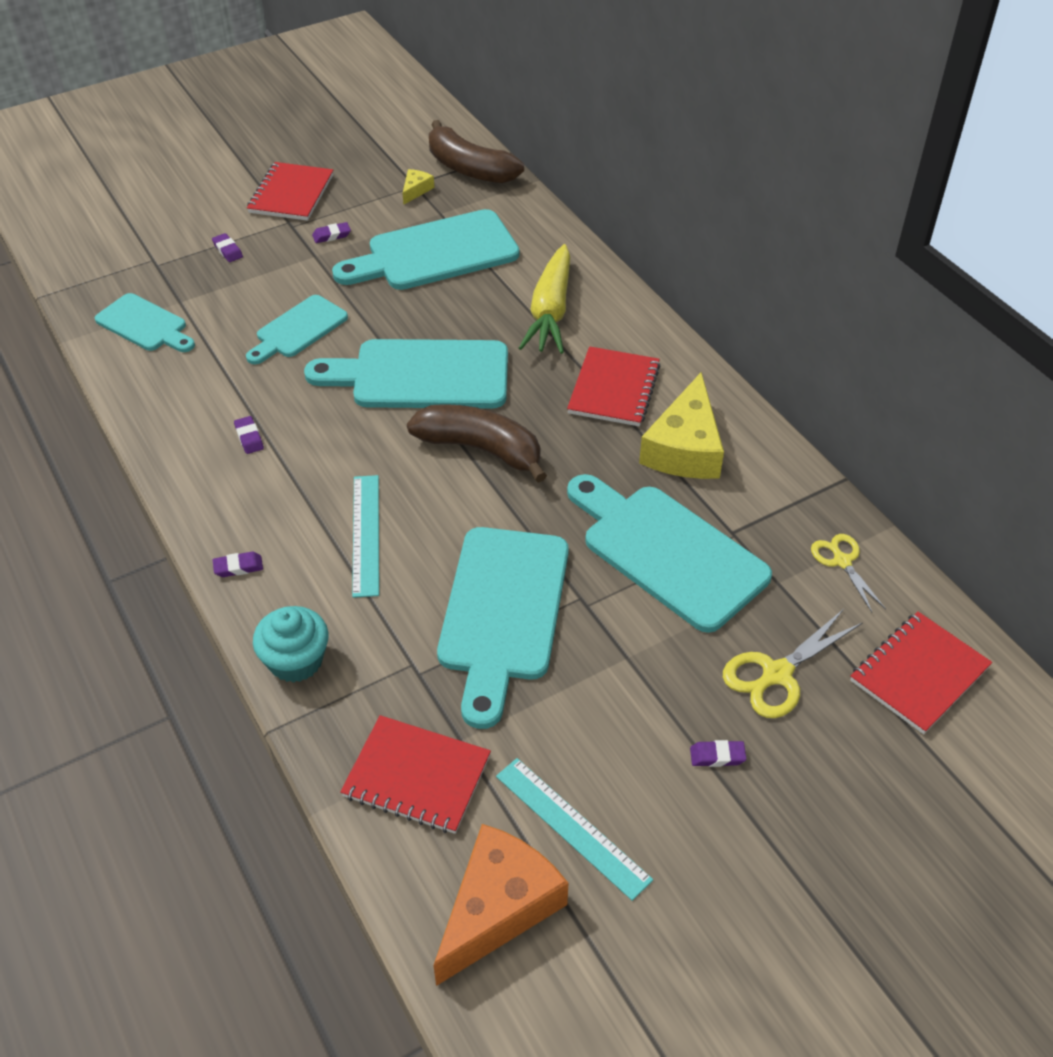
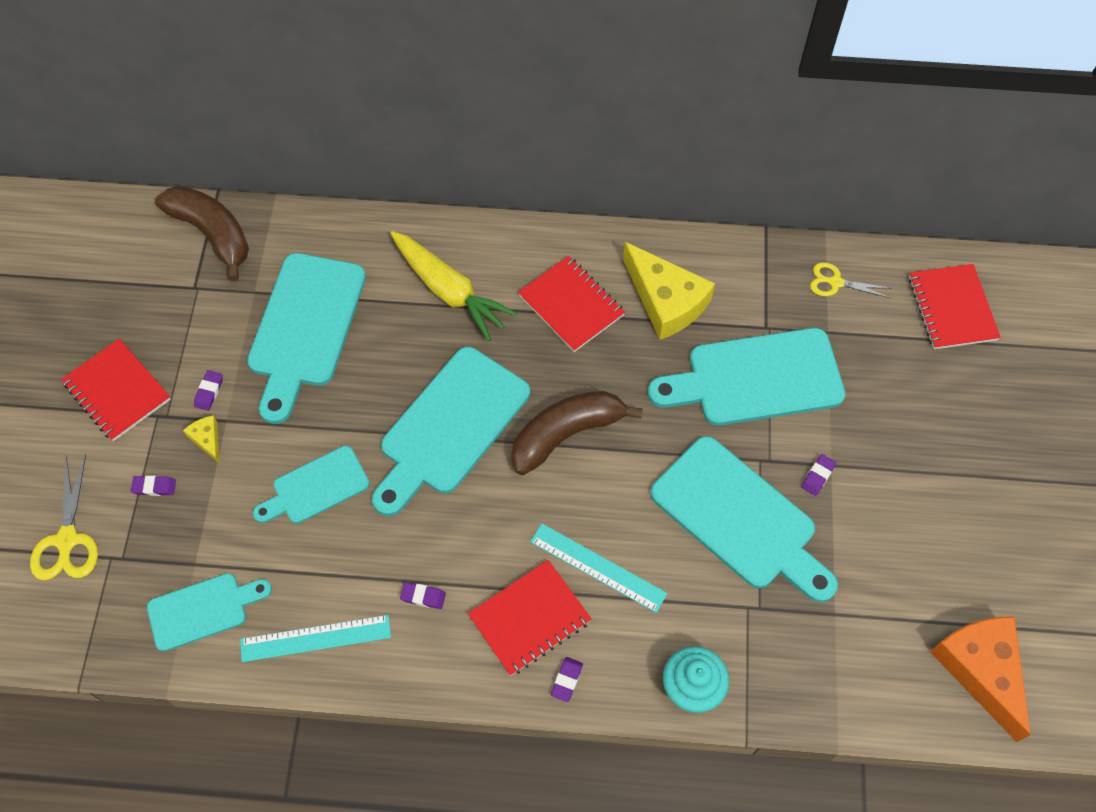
camera: 55 degrees left, 15 degrees up
turquoise cutting board [246,295,348,364] -> turquoise cutting board turned 75 degrees clockwise [253,446,370,524]
red notebook [340,715,491,834] -> red notebook moved to [468,560,592,676]
yellow cheese [403,169,434,205] -> yellow cheese moved to [183,415,220,464]
brown banana [429,120,524,183] -> brown banana turned 120 degrees counterclockwise [155,186,249,281]
turquoise ruler [496,758,653,901] -> turquoise ruler moved to [240,615,391,662]
purple eraser [690,740,746,767] -> purple eraser moved to [801,454,836,496]
yellow scissors [723,609,862,718] -> yellow scissors moved to [30,453,98,580]

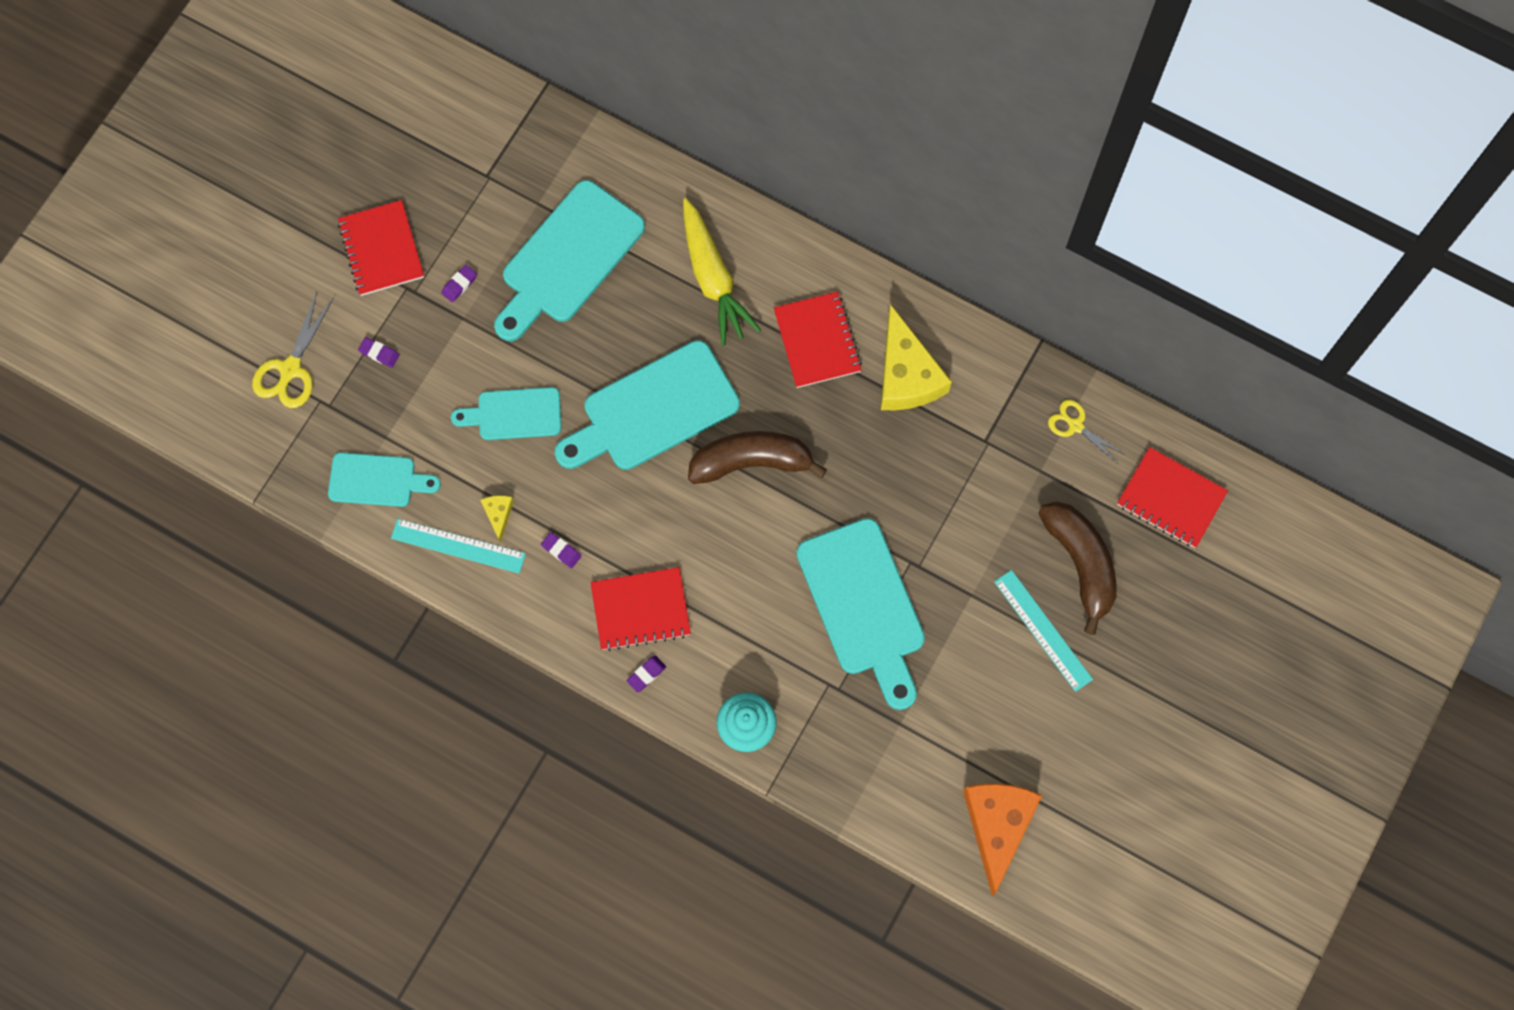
camera: 25 degrees right, 10 degrees up
brown banana [155,186,249,281] -> brown banana moved to [1038,502,1117,635]
yellow cheese [183,415,220,464] -> yellow cheese moved to [480,495,514,543]
turquoise ruler [530,523,668,613] -> turquoise ruler moved to [994,570,1093,692]
turquoise cutting board [648,328,845,426] -> none
purple eraser [801,454,836,496] -> none
red notebook [909,264,1001,349] -> red notebook turned 75 degrees counterclockwise [1117,447,1228,548]

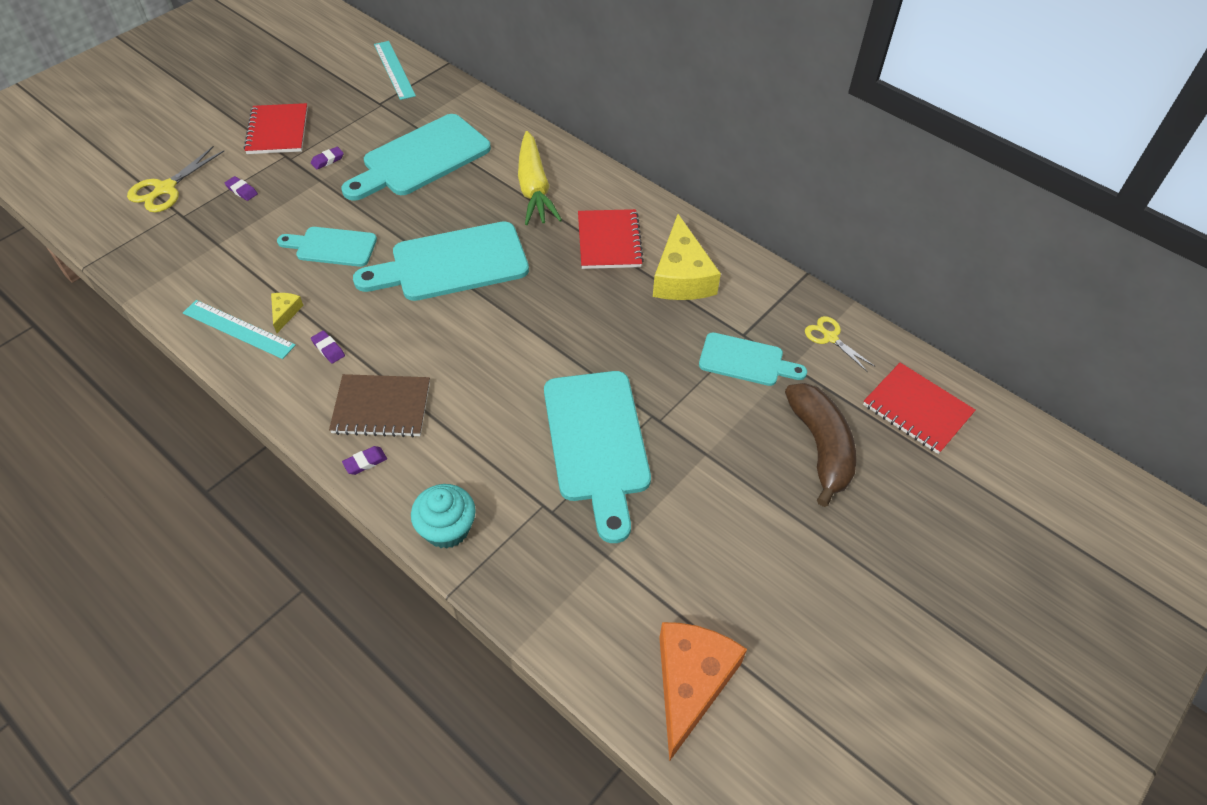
camera: 10 degrees right, 20 degrees down
turquoise cutting board [328,453,441,507] -> turquoise cutting board moved to [699,332,807,386]
red notebook [590,567,691,651] -> brown notebook [329,374,430,438]
brown banana [688,431,827,484] -> none
turquoise ruler [994,570,1093,692] -> turquoise ruler moved to [374,41,416,100]

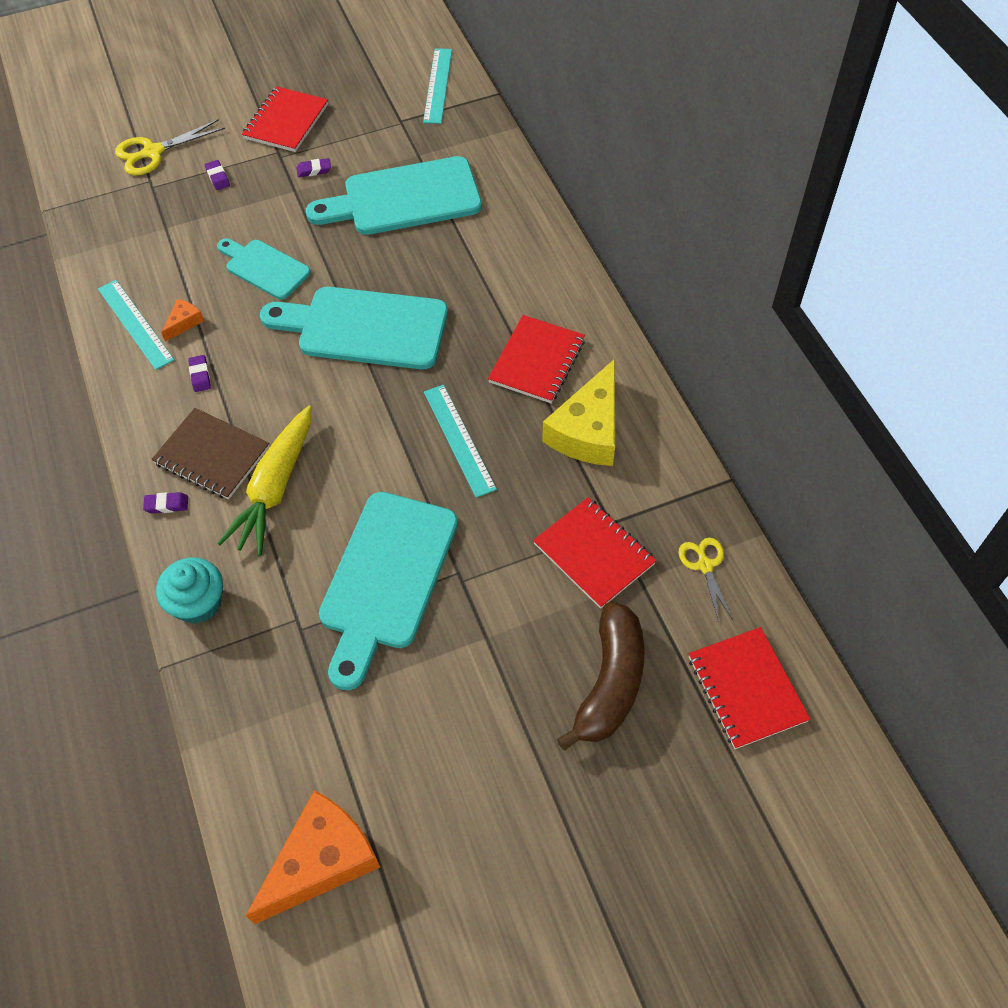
camera: 30 degrees right, 5 degrees up
yellow cheese [271,293,304,333] -> orange cheese [161,299,204,342]
yellow carrot [518,131,562,225] -> yellow carrot moved to [217,406,312,556]
turquoise cutting board [699,332,807,386] -> red notebook [533,497,657,609]
none -> turquoise ruler [424,385,497,498]

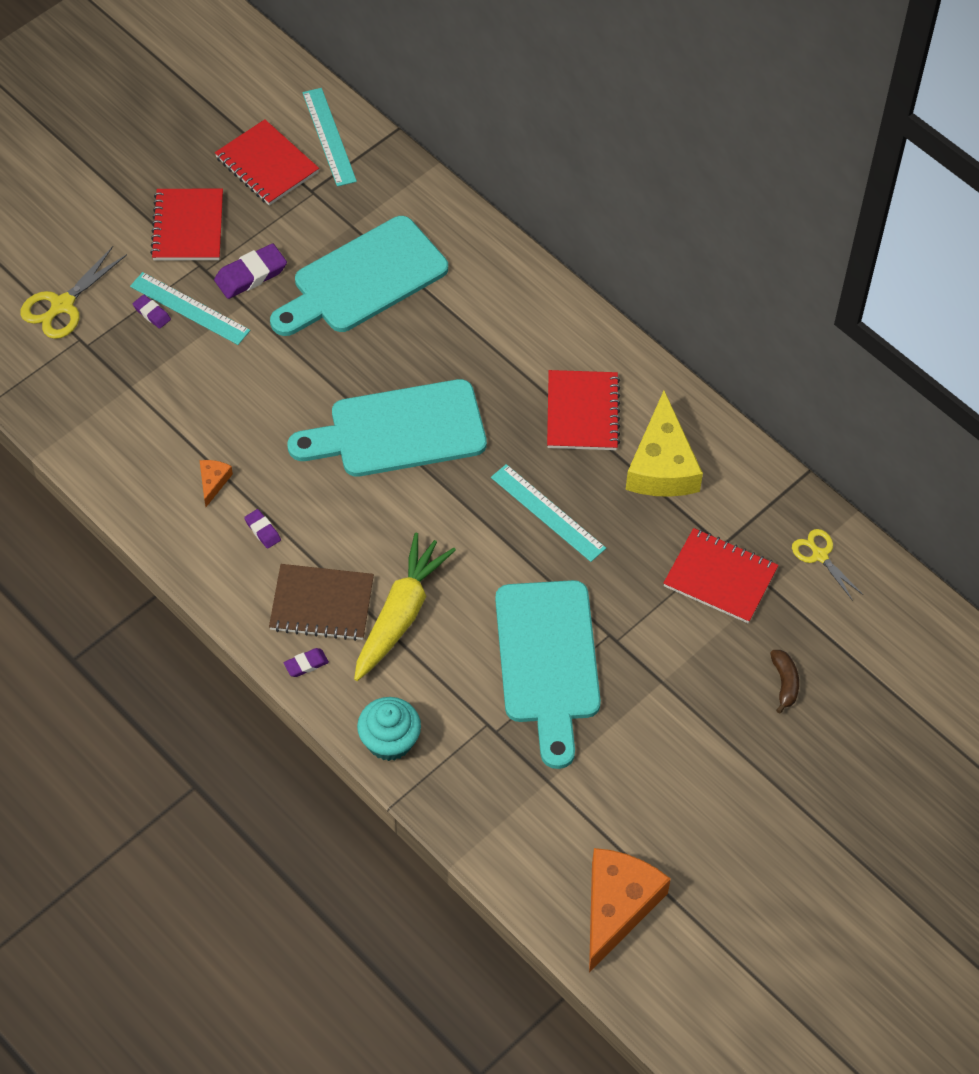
camera: 25 degrees left, 0 degrees up
turquoise ruler [98,280,174,370] -> turquoise ruler moved to [130,272,250,345]
turquoise cutting board [217,238,311,299] -> none
yellow carrot [217,406,312,556] -> yellow carrot turned 150 degrees counterclockwise [354,533,456,681]
purple eraser [297,158,331,177] -> purple eraser [214,244,287,299], size x1.82
brown banana [557,602,644,751] -> brown banana [770,650,799,713], size x0.47
red notebook [689,627,810,749] -> red notebook moved to [215,119,319,205]

